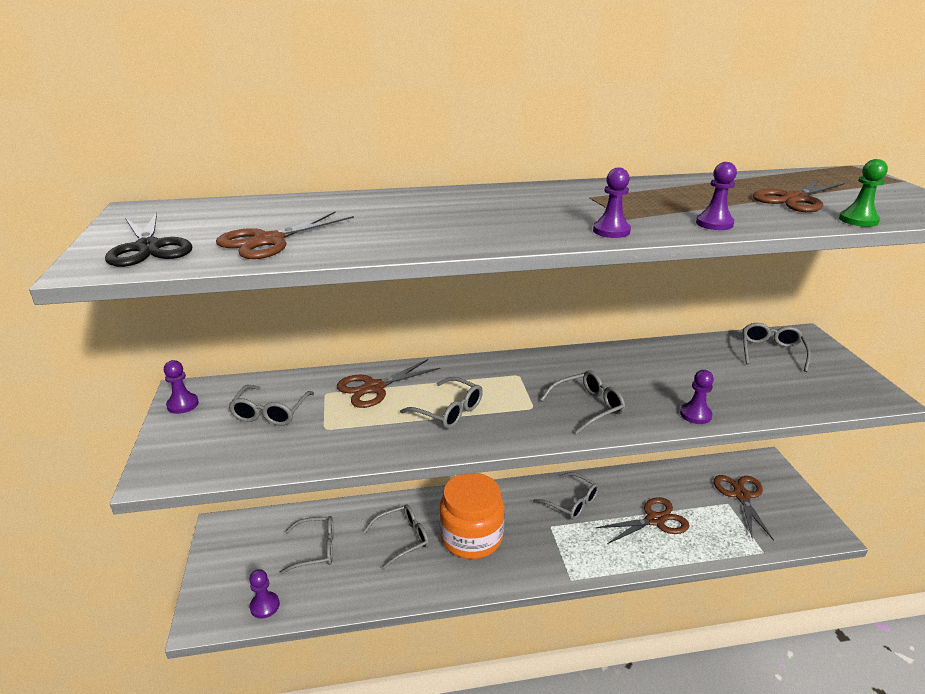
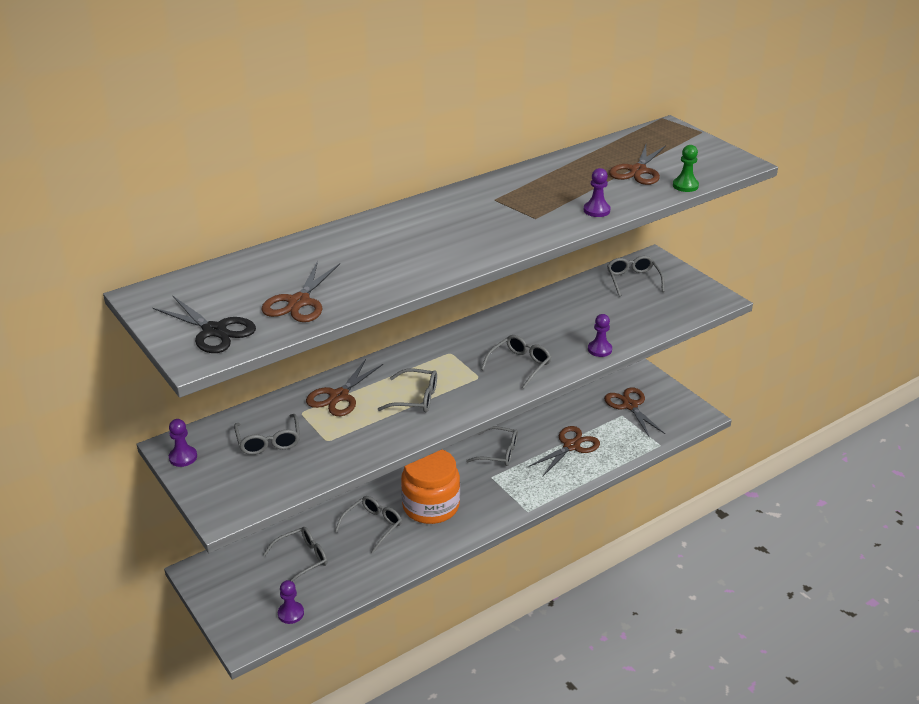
camera: 25 degrees left, 5 degrees up
purple pawn [593,168,631,238] -> none

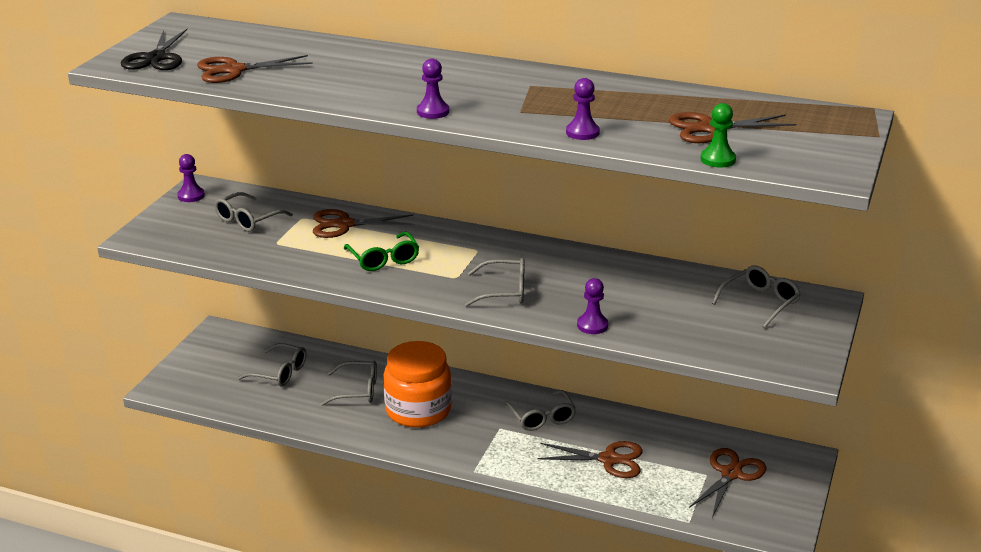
camera: 55 degrees right, 5 degrees down
purple pawn [278,580,304,624] -> purple pawn moved to [417,59,449,119]
grey glasses [378,368,437,412] -> green glasses [343,231,419,271]

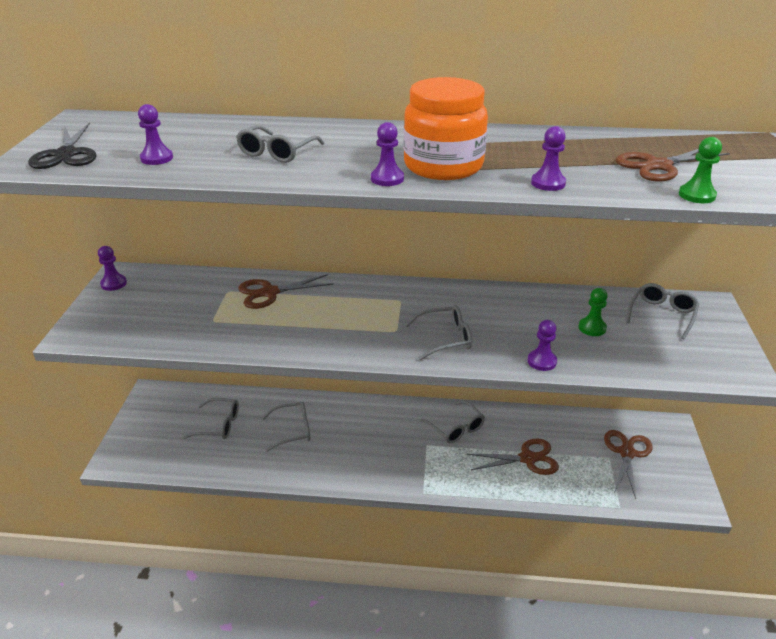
camera: 15 degrees left, 5 degrees up
brown scissors [197,55,312,83] -> purple pawn [138,104,173,165]
grey glasses [214,192,293,232] -> grey glasses moved to [236,125,324,163]
green glasses [343,231,419,271] -> none
orange jar [383,341,452,428] -> orange jar moved to [404,77,488,180]
none -> green pawn [578,288,608,336]

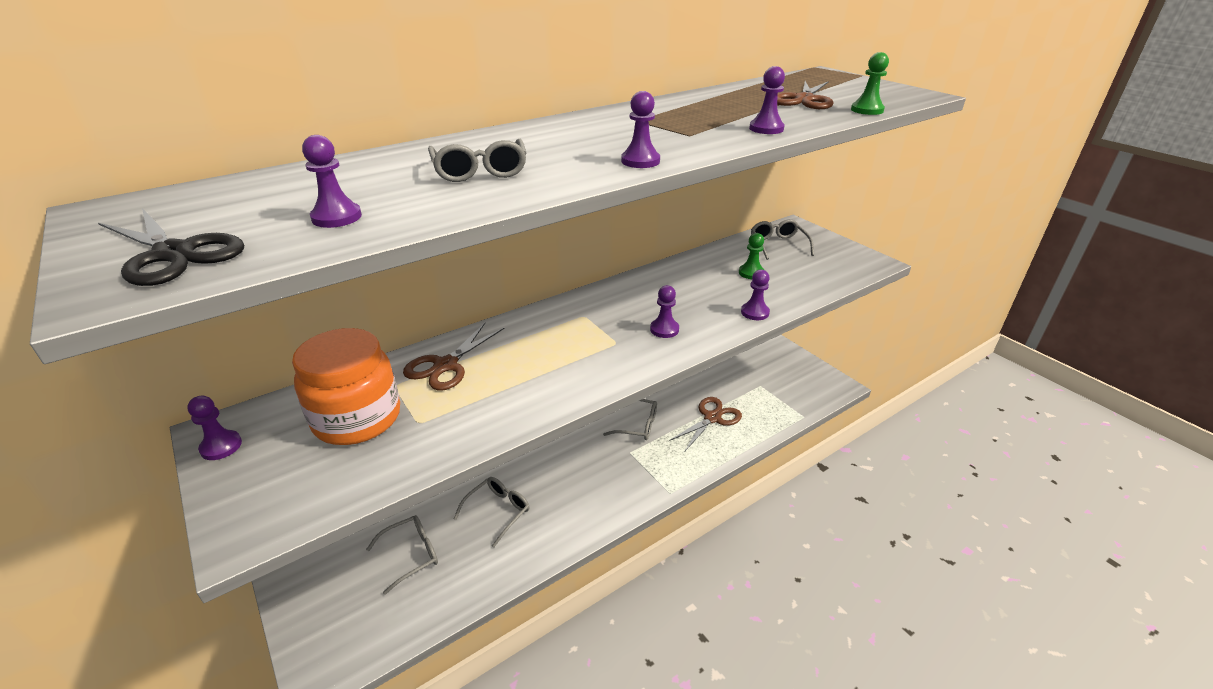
camera: 40 degrees left, 0 degrees up
orange jar [404,77,488,180] -> orange jar moved to [292,328,400,445]
grey glasses [405,305,472,360] -> purple pawn [650,285,679,338]
brown scissors [604,430,652,499] -> none

